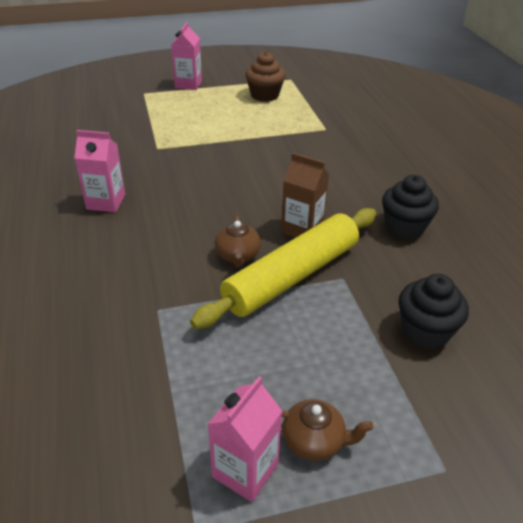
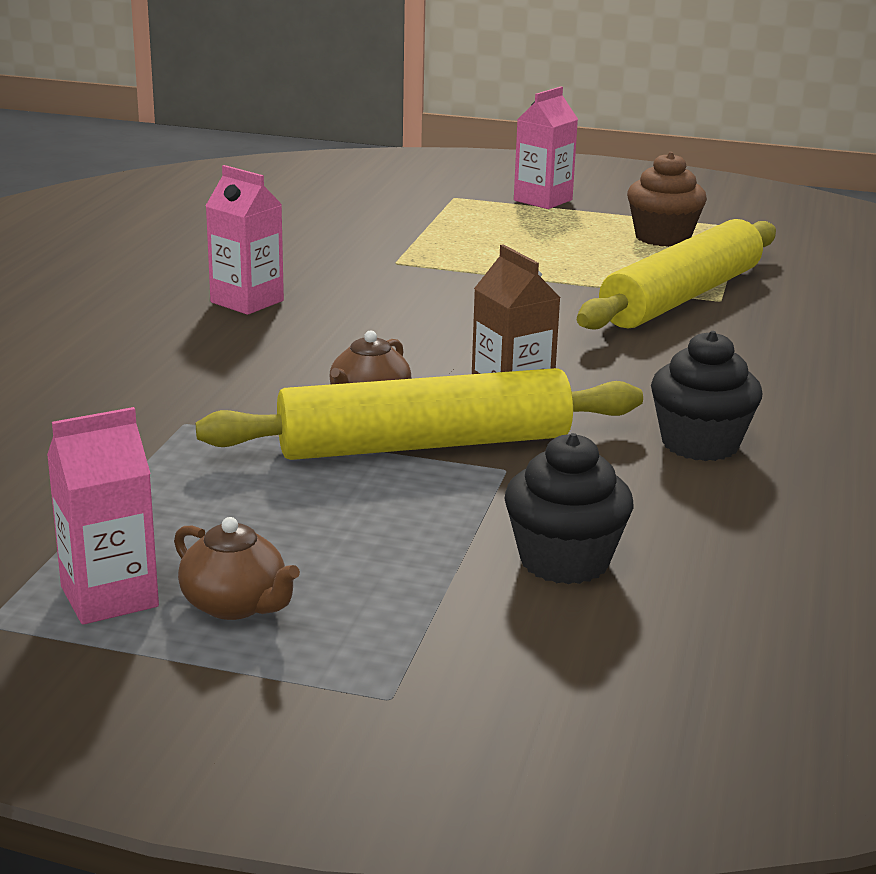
camera: 30 degrees right, 15 degrees down
none -> yellow rolling pin [577,219,776,330]

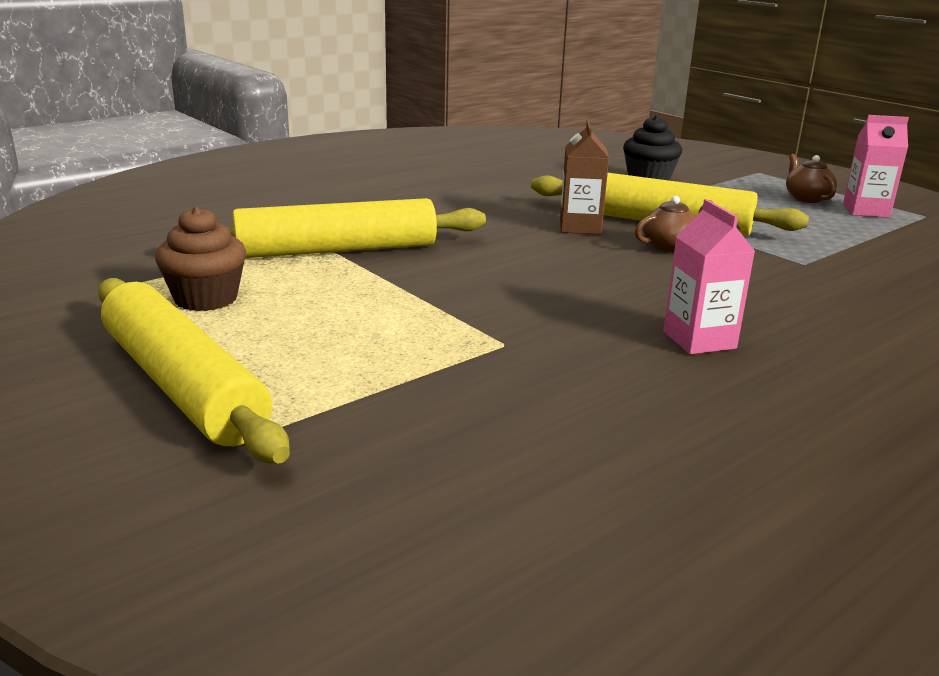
camera: 145 degrees left, 0 degrees up
pink carton [514,87,578,209] -> yellow rolling pin [98,278,290,464]
black cupcake [651,331,763,461] -> none

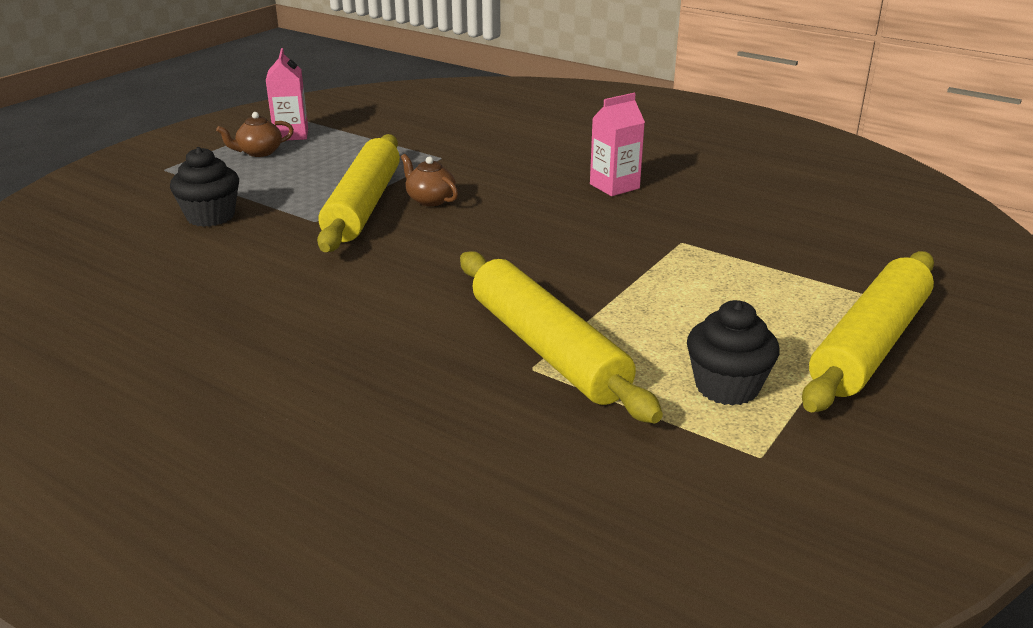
camera: 105 degrees left, 5 degrees up
brown cupcake [155,206,246,311] -> black cupcake [687,300,780,406]
brown carton [560,120,609,235] -> none

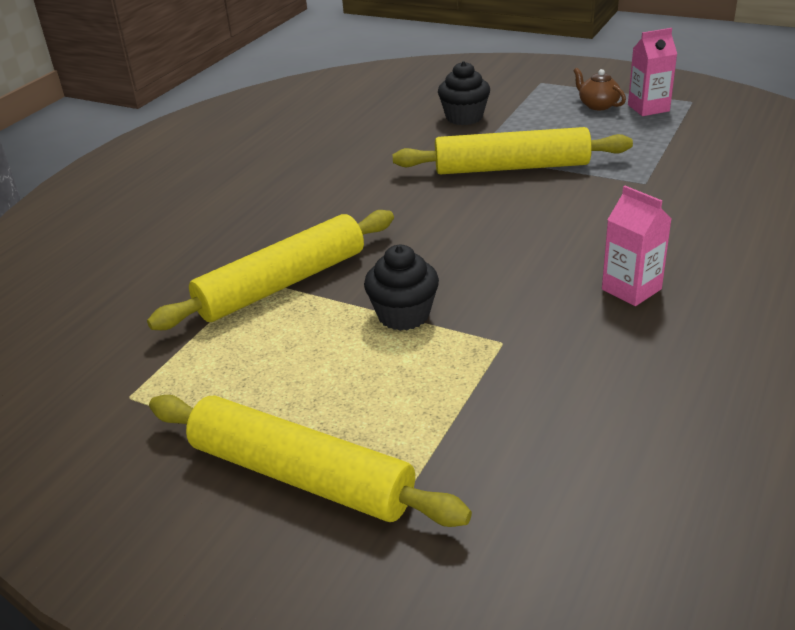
camera: 85 degrees right, 5 degrees up
brown teapot [401,154,458,206] -> none
black cupcake [687,300,780,406] -> black cupcake moved to [364,245,439,331]

